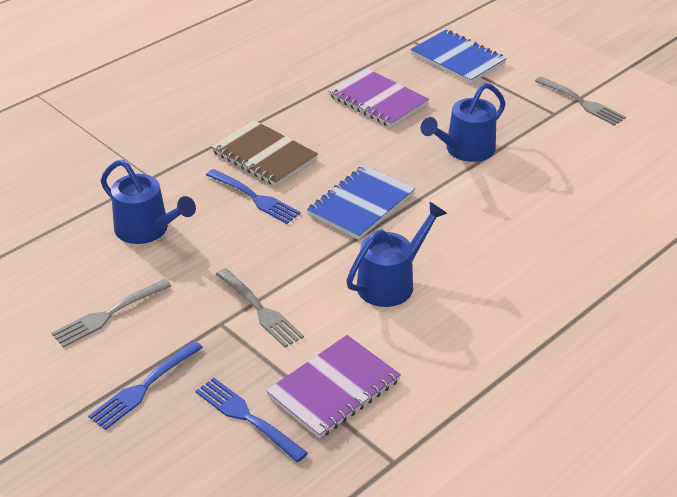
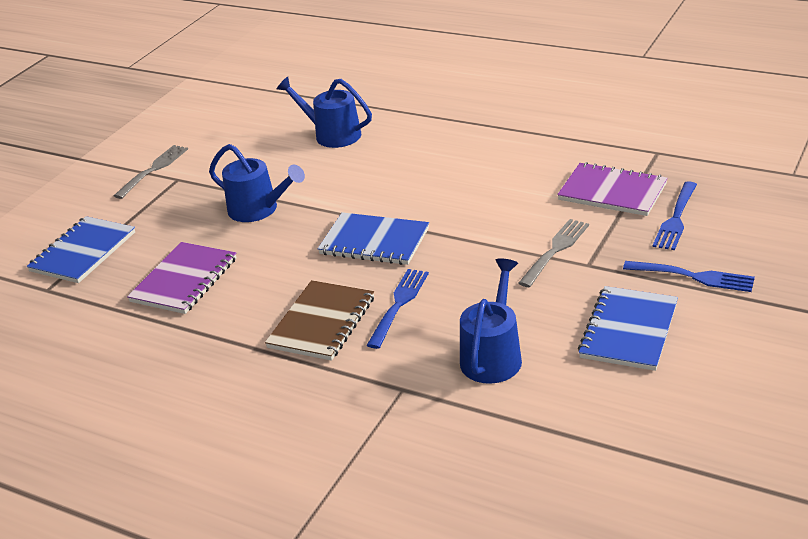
camera: 105 degrees left, 5 degrees down
grey fork [51,279,172,348] -> blue notebook [578,286,678,371]
blue watering can [346,202,447,307] -> blue watering can moved to [277,77,372,148]

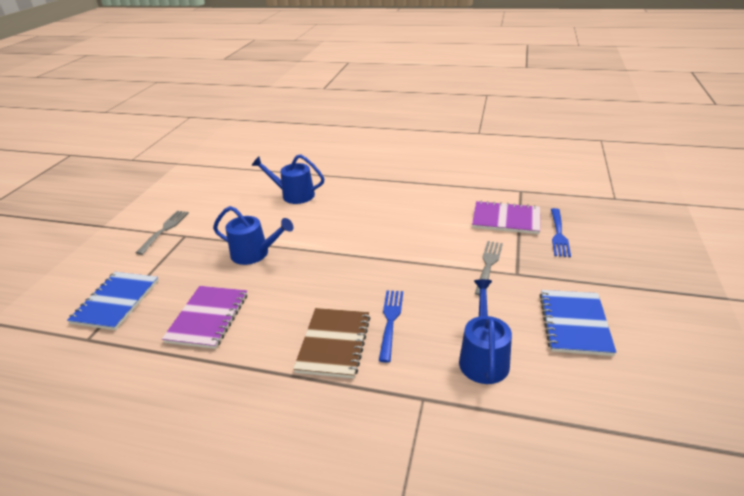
camera: 15 degrees left, 0 degrees up
blue notebook [318,212,429,265] -> none
blue fork [623,261,755,292] -> none

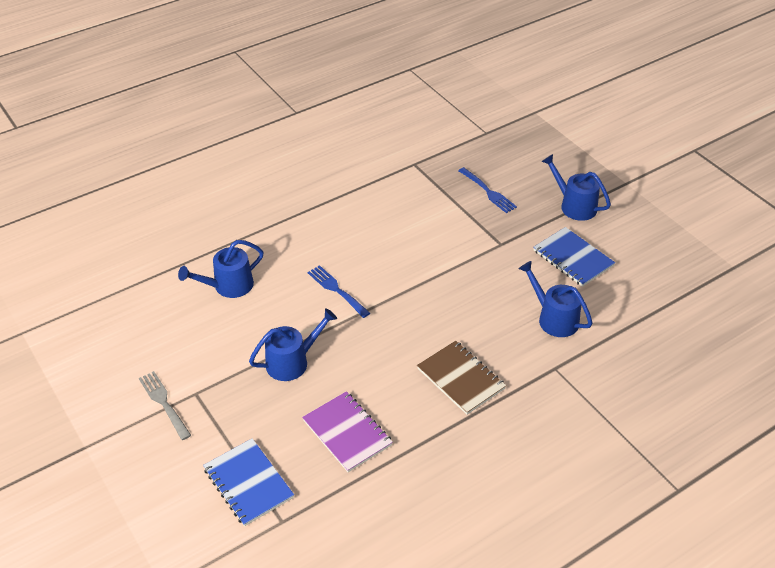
camera: 50 degrees left, 10 degrees up
blue fork [379,290,403,363] -> blue fork moved to [308,265,370,318]
purple notebook [472,201,540,234] -> none
grey fork [475,241,503,296] -> none
none -> blue watering can [541,154,611,221]

